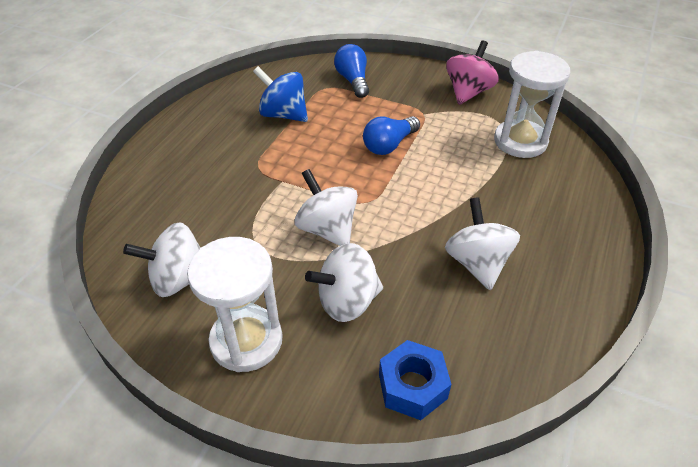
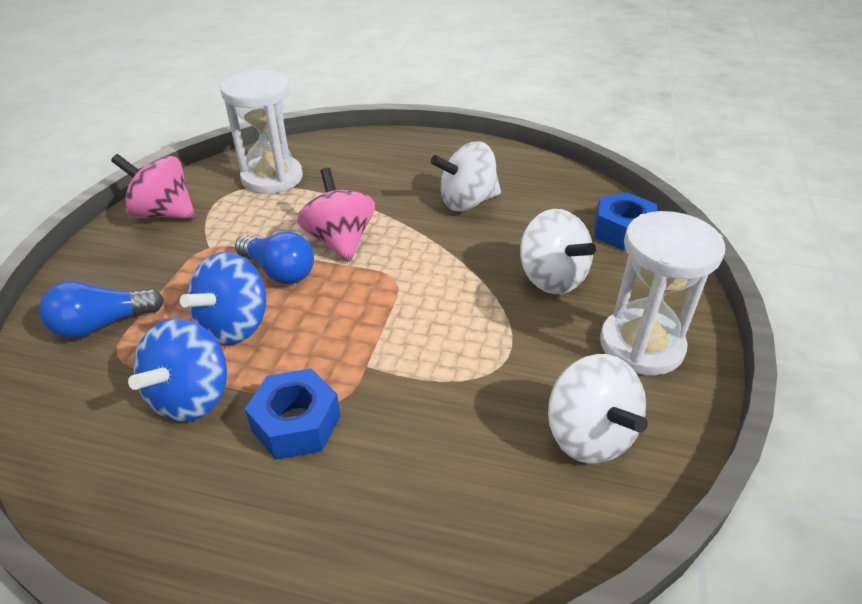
camera: 100 degrees left, 5 degrees down
white spinning top [294,169,358,246] -> none
none -> blue spinning top [180,252,266,345]
none -> blue nut [245,369,340,460]
none -> pink spinning top [297,168,375,262]

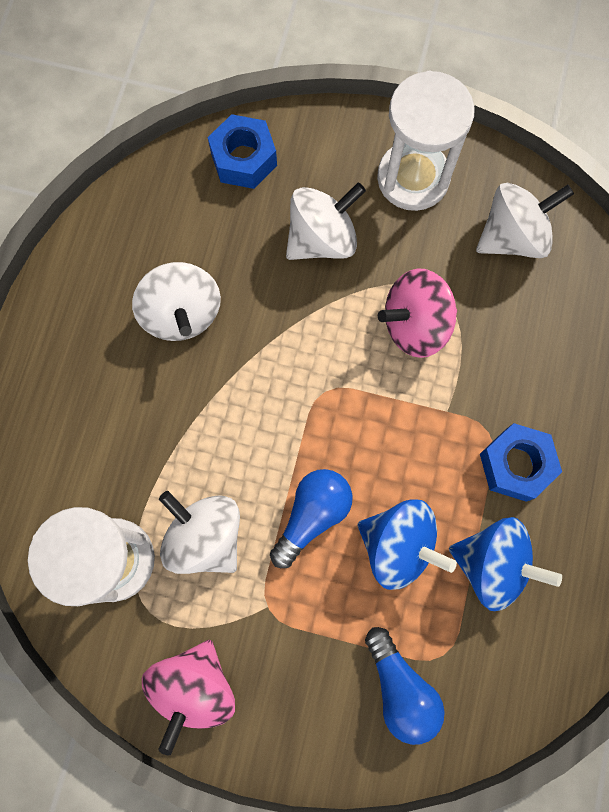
camera: 90 degrees left, 35 degrees up
pink spinning top [297,168,375,262] -> pink spinning top moved to [378,268,457,358]
none -> white spinning top [159,491,240,574]

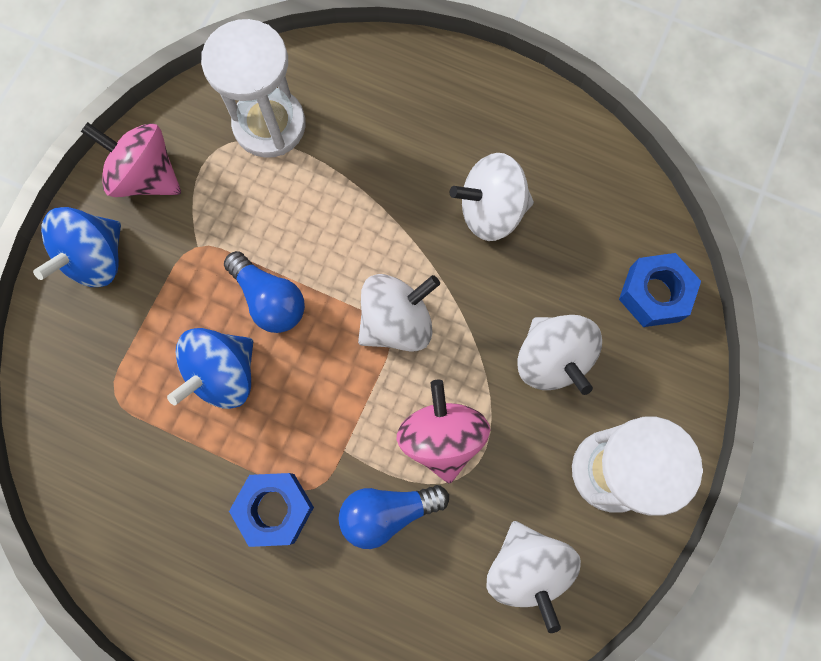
camera: 100 degrees right, 0 degrees up
white spinning top [159,491,240,574] -> white spinning top moved to [358,274,440,352]
blue light bulb [365,627,445,745] -> blue light bulb moved to [339,485,449,549]
blue spinning top [449,517,562,611] -> blue spinning top moved to [33,207,121,287]

